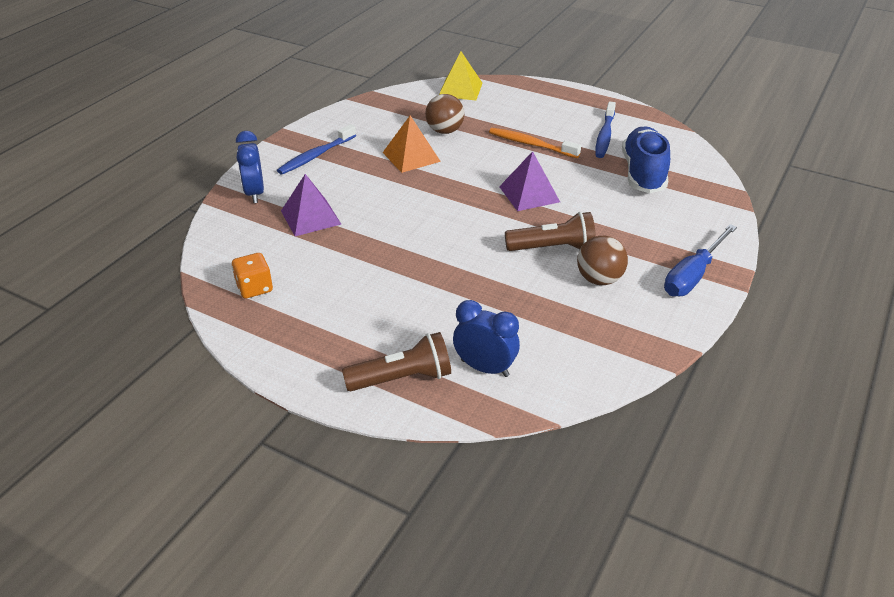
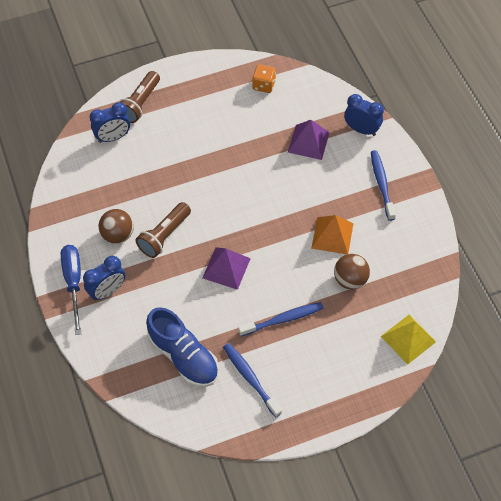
camera: 130 degrees right, 20 degrees up
orange toothbrush [489,128,581,158] -> blue toothbrush [238,302,323,336]
none -> blue clock [83,256,125,301]

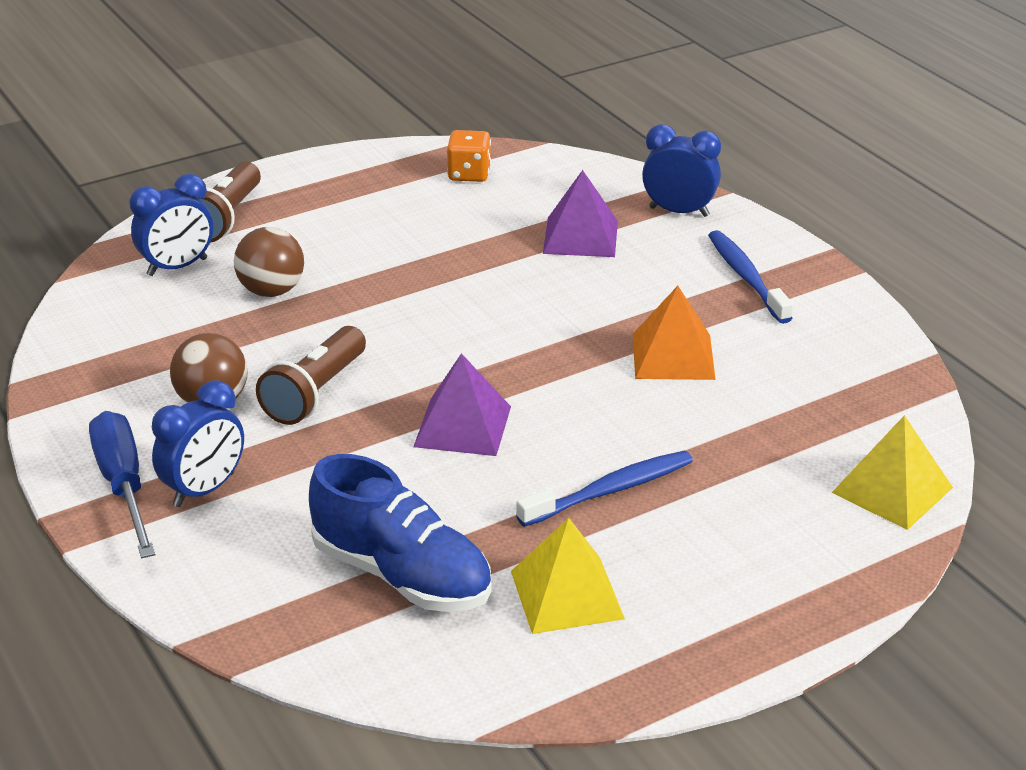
camera: 10 degrees left, 25 degrees down
blue toothbrush [223,343,282,418] -> yellow pyramid [511,518,625,634]
brown ball [334,254,370,290] -> brown ball moved to [234,227,304,297]

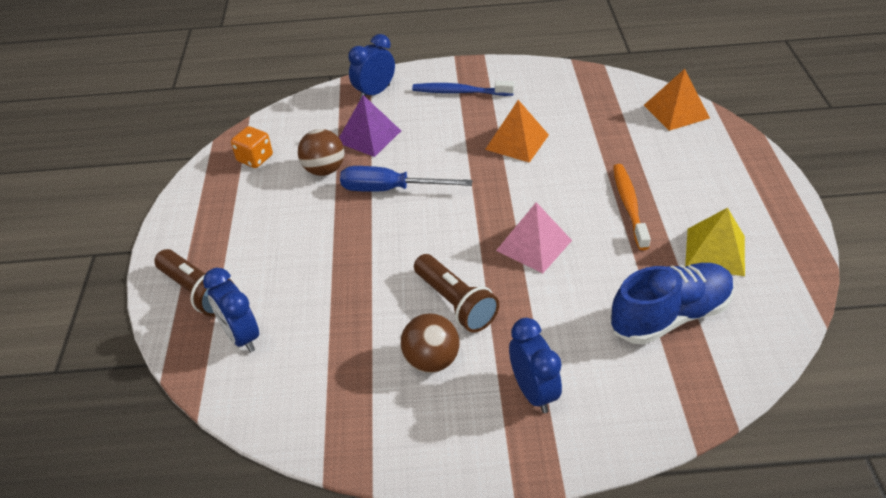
camera: 60 degrees left, 10 degrees up
blue screwdriver [89,411,156,558] -> blue screwdriver moved to [340,166,473,192]
blue clock [129,174,213,276] -> blue clock turned 150 degrees clockwise [203,268,259,352]
brown ball [234,227,304,297] -> brown ball moved to [298,129,344,176]
purple pyramid [413,353,511,456] -> pink pyramid [496,202,572,274]
blue toothbrush [516,451,693,527] -> orange toothbrush [613,164,651,250]
yellow pyramid [831,415,953,530] -> orange pyramid [644,69,710,131]

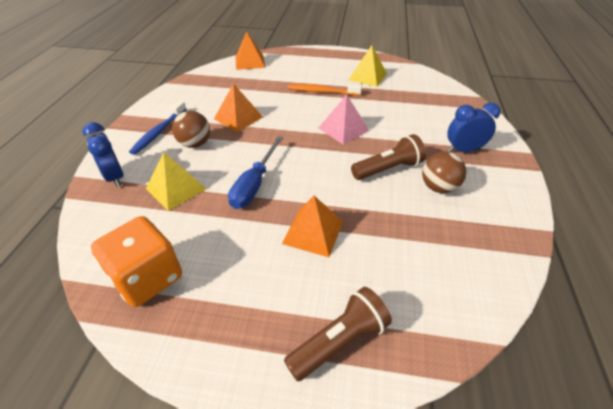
camera: 80 degrees left, 0 degrees up
blue clock [203,268,259,352] -> none
orange dice [231,126,273,168] -> orange dice [91,216,182,307], size x1.75
brown ball [298,129,344,176] -> brown ball moved to [172,111,210,148]
purple pyramid [339,95,401,157] -> yellow pyramid [146,152,206,211]
blue shoe [610,263,734,344] -> none
none -> orange pyramid [282,196,343,257]

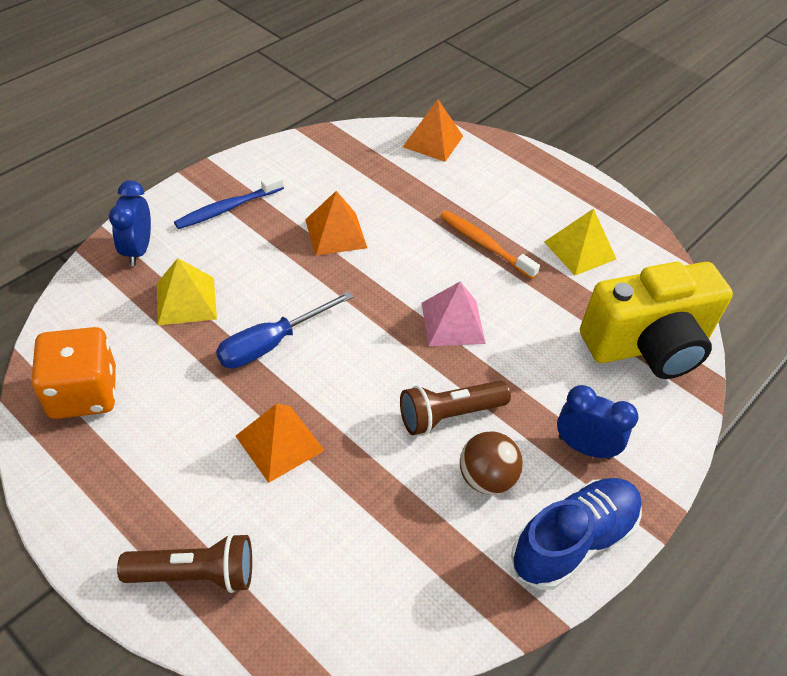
camera: 30 degrees right, 5 degrees up
brown ball [172,111,210,148] -> none
brown flashlight [351,134,426,180] -> brown flashlight turned 150 degrees clockwise [400,380,511,435]
none -> blue shoe [511,478,642,590]
none -> yellow camera [580,262,733,379]

